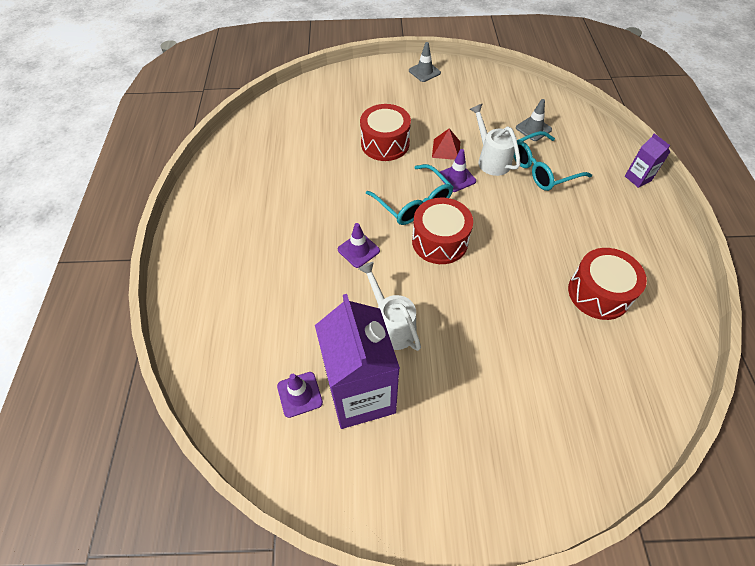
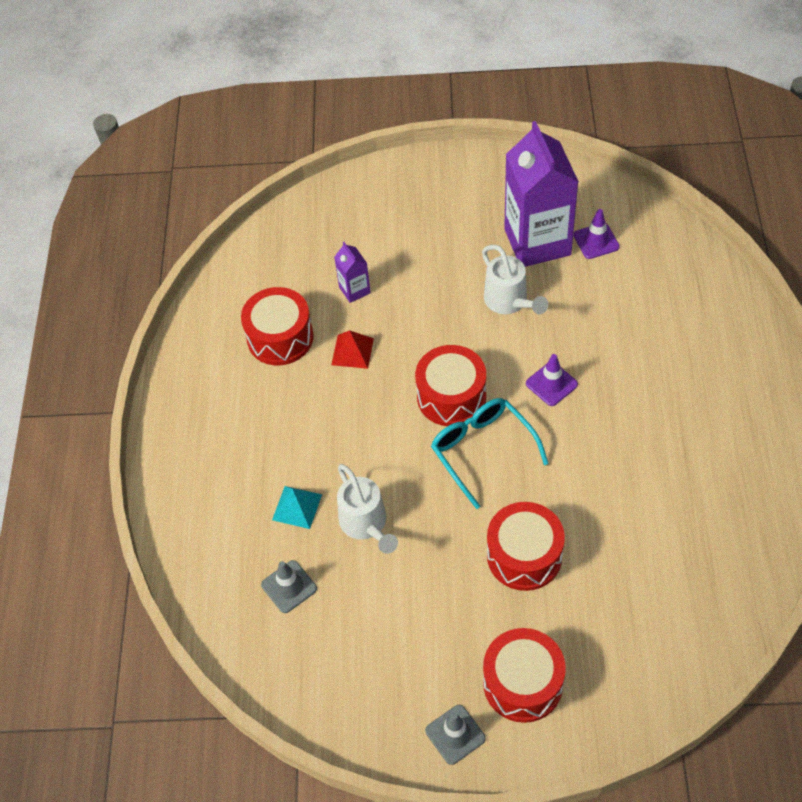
camera: 175 degrees left, 0 degrees up
red pyramid [432,128,460,160] -> red pyramid moved to [331,330,374,369]
purple traffic cone [439,149,476,192] -> none
turquoise glasses [514,131,592,191] -> turquoise pyramid [272,486,322,529]
purple carton [625,133,670,188] -> purple carton moved to [334,242,371,303]
none -> red drum [483,628,566,723]

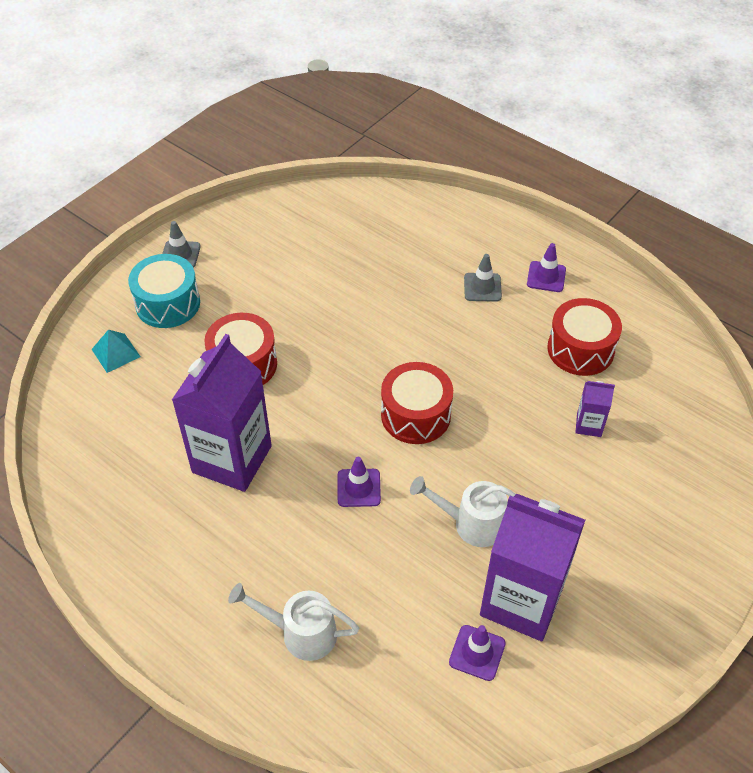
camera: 125 degrees right, 5 degrees down
grey traffic cone [261,560,317,613] -> grey traffic cone moved to [464,254,502,302]
turquoise pyramid [272,486,322,529] -> turquoise pyramid moved to [91,330,141,373]
red pyramid [331,330,374,369] -> none
white watering can [337,464,398,554] -> white watering can moved to [228,583,359,661]
turquoise glasses [431,398,549,509] -> none
red drum [483,628,566,723] -> turquoise drum [128,254,200,328]
none -> purple carton [172,334,272,492]
none -> purple traffic cone [527,243,566,292]

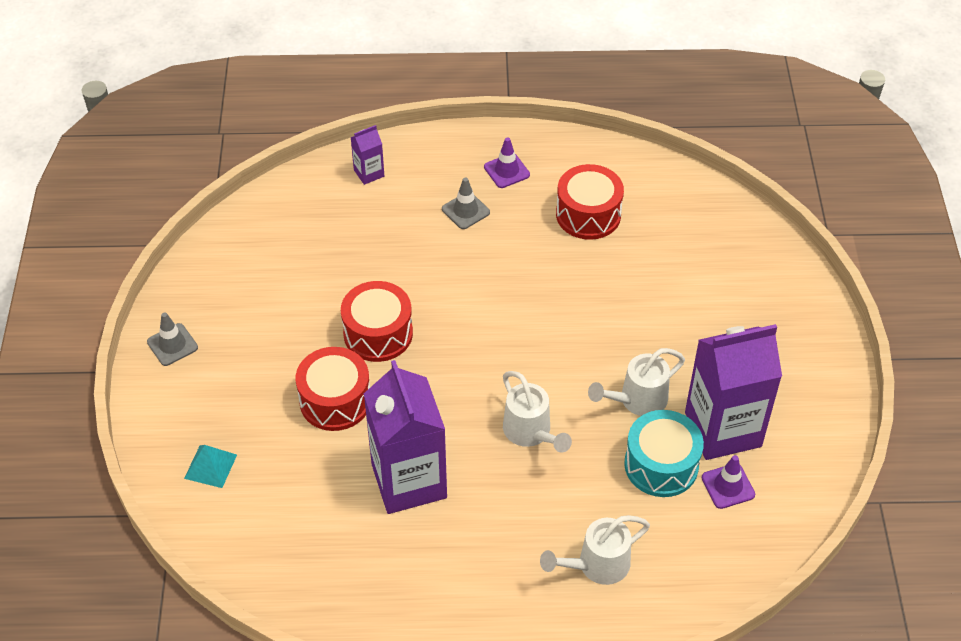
camera: 40 degrees left, 0 degrees up
turquoise drum [128,254,200,328] -> turquoise drum moved to [624,410,704,497]
purple traffic cone [338,457,381,507] -> white watering can [503,371,572,453]
red drum [381,362,453,444] -> red drum moved to [341,281,413,362]
purple carton [575,381,615,437] -> purple carton moved to [350,125,384,185]

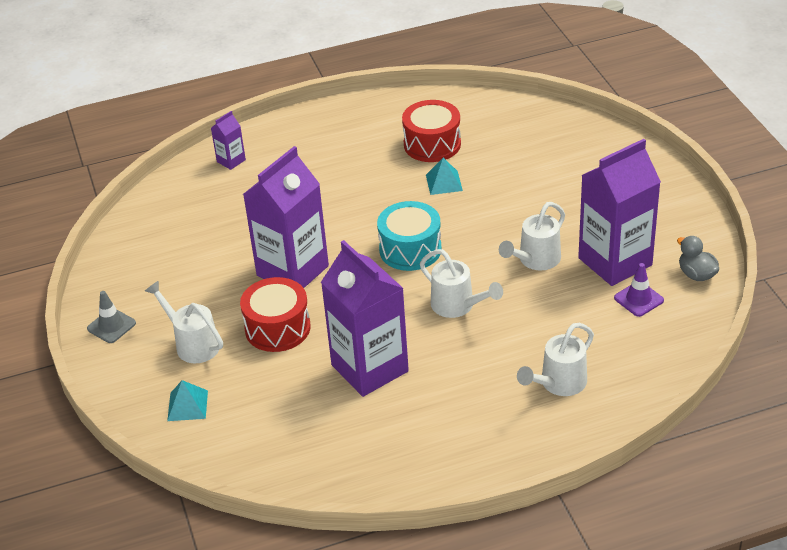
camera: 15 degrees left, 10 degrees down
red drum [341,281,413,362] -> purple carton [243,146,329,288]
grey traffic cone [442,177,490,229] -> none
purple traffic cone [484,137,530,188] -> none
turquoise drum [624,410,704,497] -> turquoise drum moved to [377,201,441,271]
none -> white watering can [145,280,223,363]
none -> turquoise pyramid [426,158,463,195]
none -> grey duck [677,236,719,281]

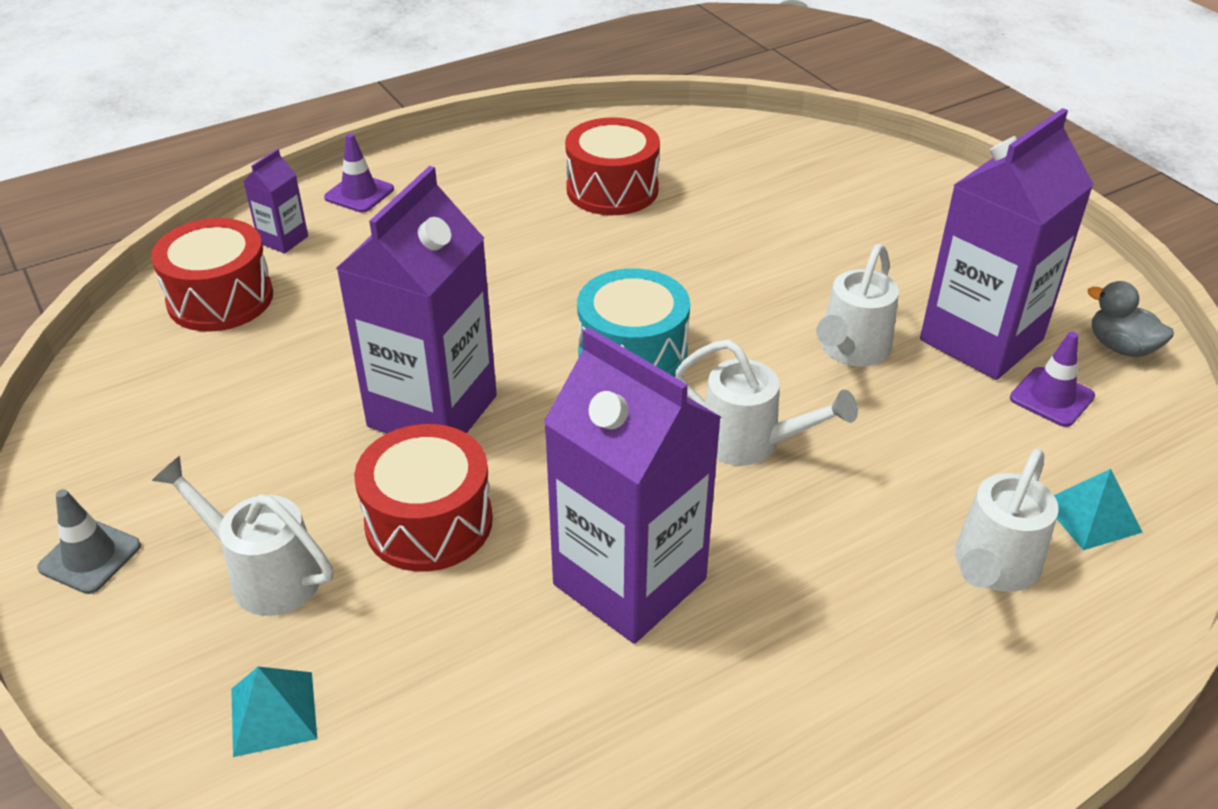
camera: 15 degrees left, 0 degrees up
turquoise pyramid [426,158,463,195] -> turquoise pyramid moved to [1054,469,1143,550]
none -> red drum [151,218,273,332]
none -> purple traffic cone [324,133,394,213]

